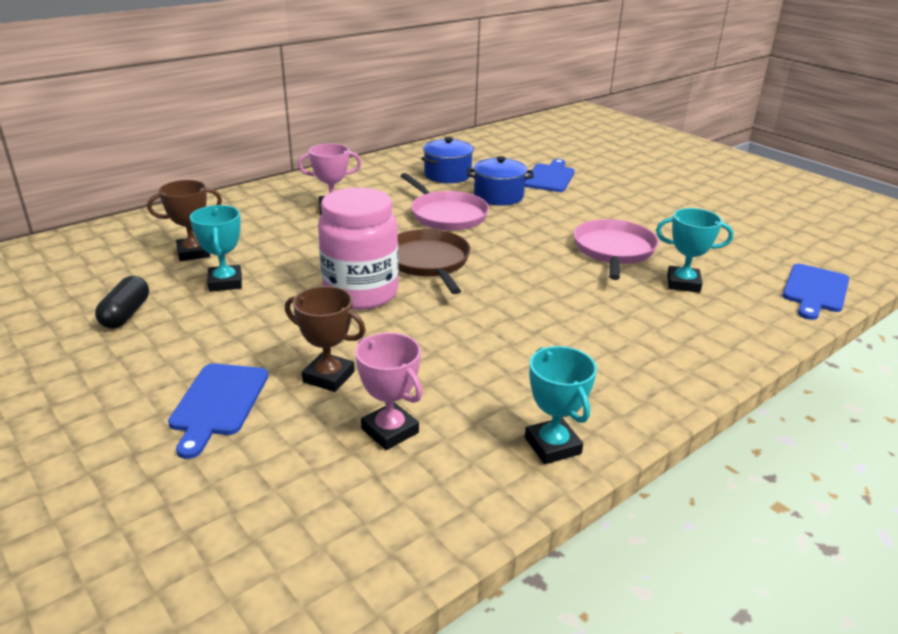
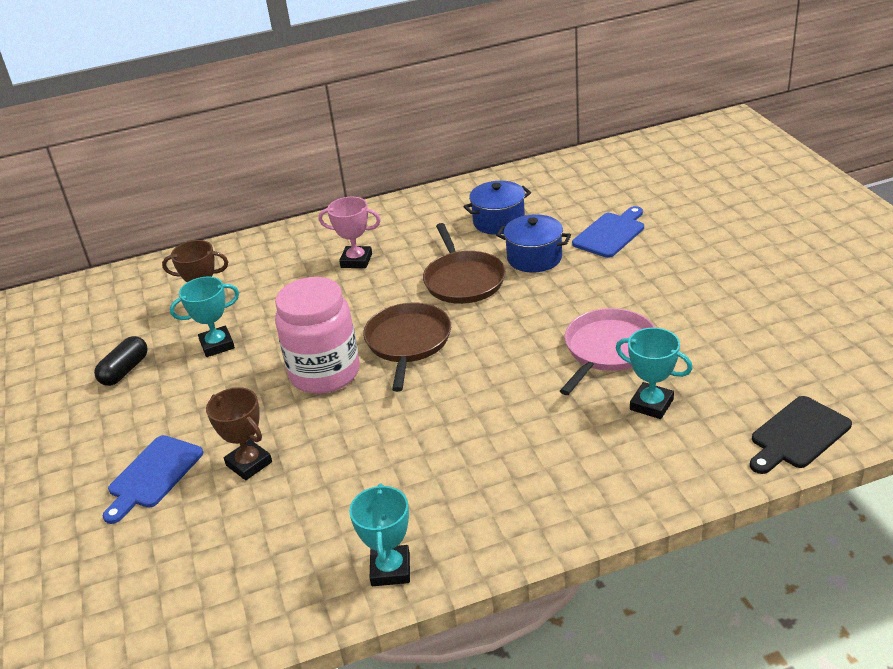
camera: 25 degrees right, 5 degrees up
turquoise trophy [190,205,242,292] -> turquoise trophy turned 60 degrees clockwise [170,277,239,357]
pink trophy [355,333,423,450] -> none
pink pan [400,173,489,231] -> brown pan [423,223,506,304]
blue cutting board [782,264,849,320] -> black cutting board [750,396,852,474]

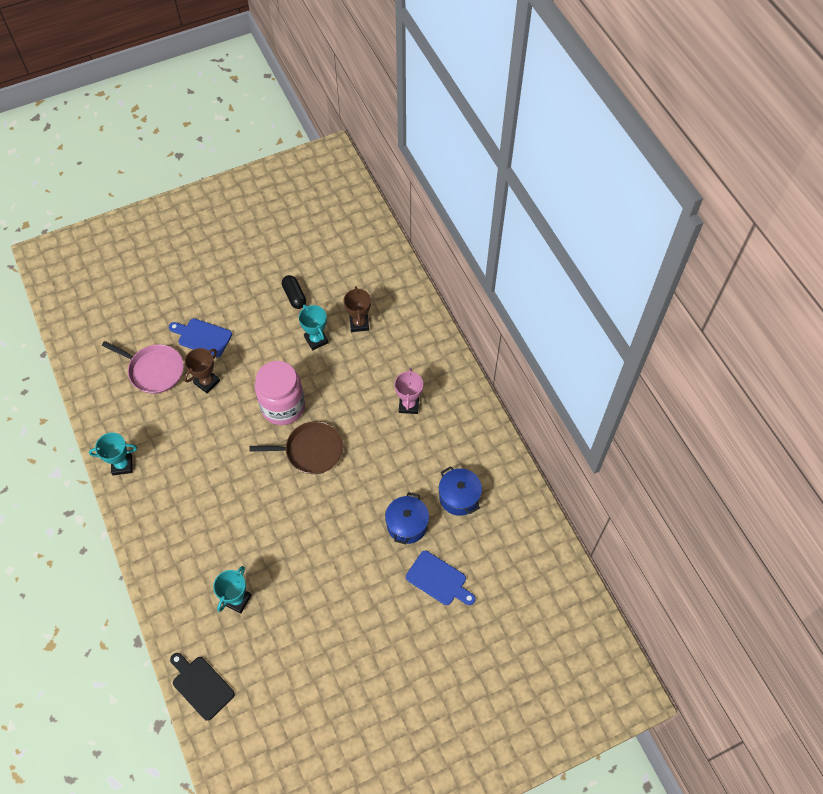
camera: 80 degrees right, 25 degrees up
black capsule [94,336,148,386] -> black capsule turned 45 degrees clockwise [282,275,306,309]
brown pan [423,223,506,304] -> none
pink pan [560,308,655,395] -> pink pan moved to [102,341,184,394]

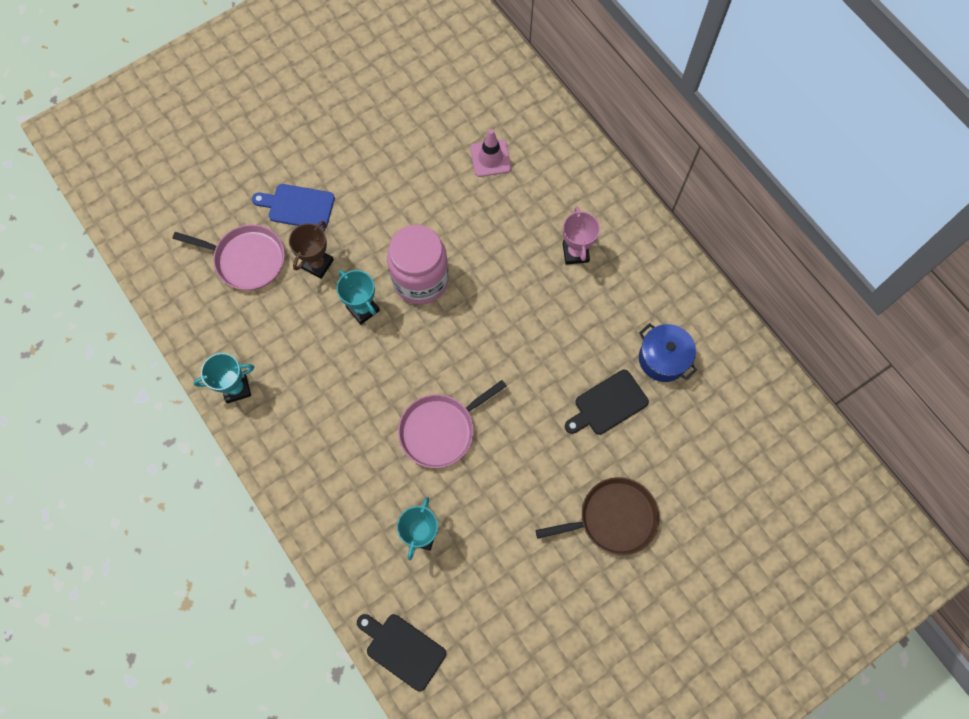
camera: 10 degrees left, 10 degrees up
brown pan [249,421,343,474] -> brown pan moved to [536,477,660,555]
black capsule [282,275,306,309] -> none
turquoise trophy [299,305,329,351] -> turquoise trophy moved to [337,270,380,325]
brown trophy [344,286,371,332] -> pink traffic cone [470,129,512,177]
blue pot [385,492,429,544] -> black cutting board [565,370,649,435]
blue cutting board [406,551,476,605] -> none
none -> pink pan [398,380,507,468]

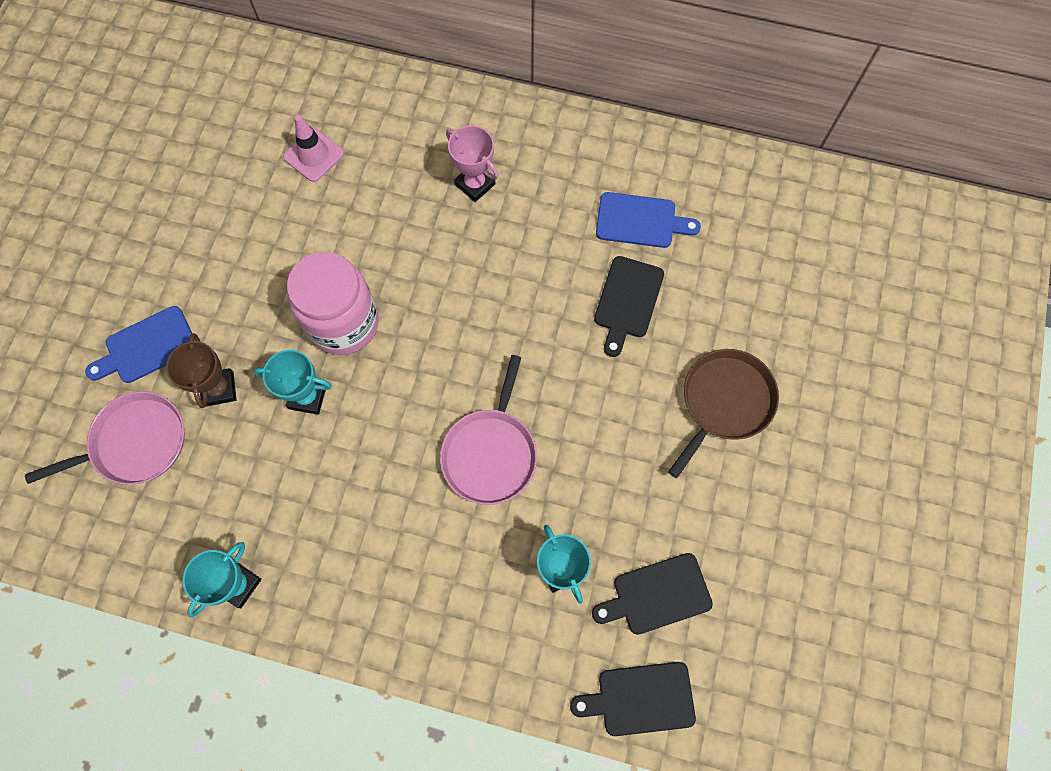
camera: 40 degrees left, 0 degrees up
blue pot [639,323,697,382] -> blue cutting board [596,192,701,248]
none -> black cutting board [592,553,713,635]

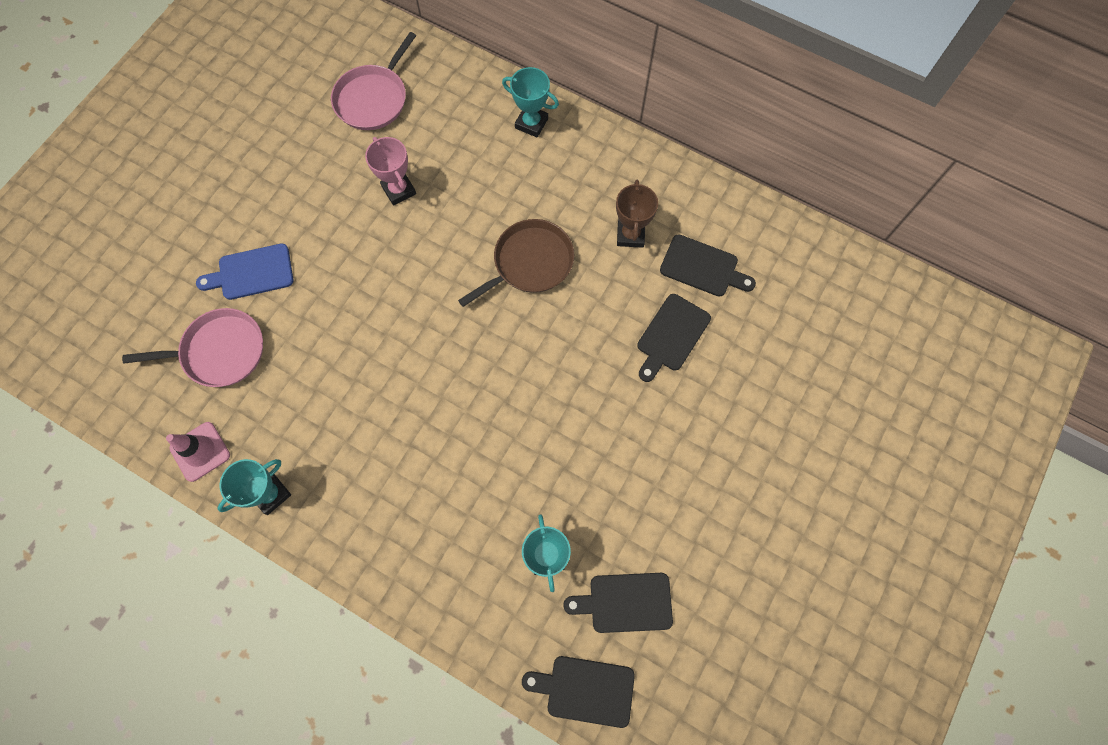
camera: 15 degrees right, 0 degrees up
brown trophy [166,333,236,408] -> brown trophy moved to [616,179,658,248]
turquoise trophy [254,350,332,415] -> turquoise trophy moved to [502,67,559,137]
pink traffic cone [283,115,344,182] -> pink traffic cone moved to [166,422,230,482]
pink jar [287,252,379,355] -> none
pink pan [440,355,537,505] -> pink pan moved to [331,32,416,130]
pink trophy [446,125,499,202] -> pink trophy moved to [365,137,416,206]
blue cutting board [596,192,701,248] -> black cutting board [660,234,756,297]
brown pan [668,349,779,478] -> brown pan moved to [458,219,575,307]

